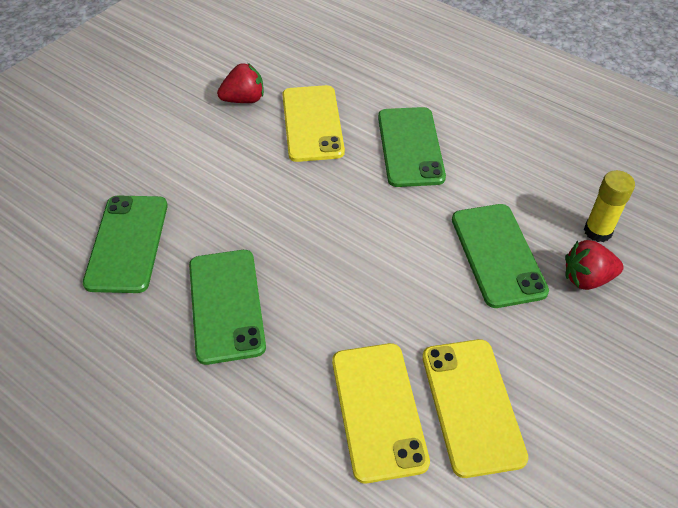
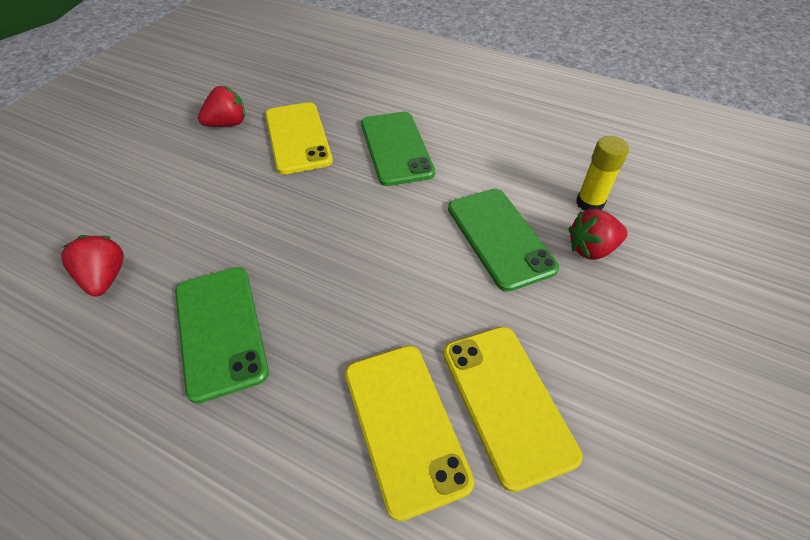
camera: 10 degrees left, 0 degrees up
green phone [83,196,168,293] -> red strawberry [61,235,124,297]

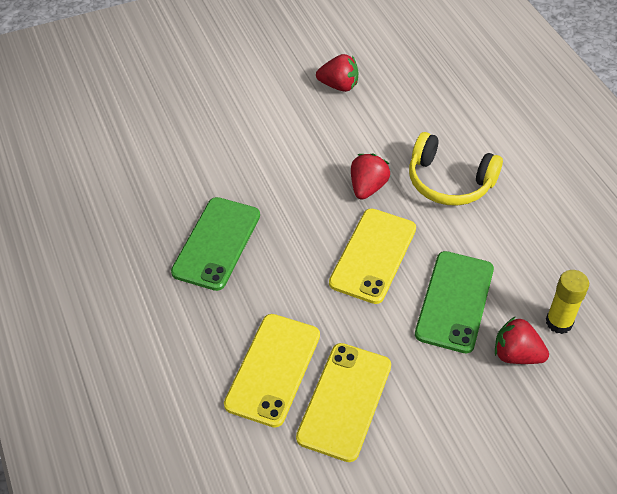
camera: 40 degrees right, 0 degrees up
red strawberry [61,235,124,297] -> red strawberry moved to [351,153,390,200]
yellow phone [265,102,333,174] -> yellow phone moved to [329,208,416,304]
green phone [361,112,435,186] -> yellow headphones [409,132,503,206]

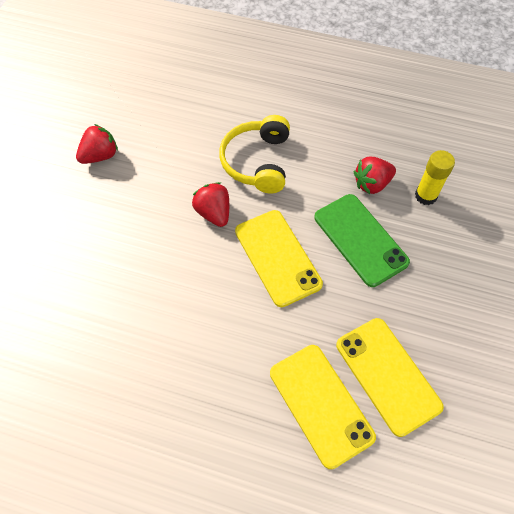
camera: 50 degrees left, 10 degrees up
green phone [171,197,260,291] -> none
yellow headphones [409,132,503,206] -> yellow headphones turned 120 degrees clockwise [219,115,290,193]
red strawberry [495,316,549,364] -> red strawberry moved to [354,157,396,194]

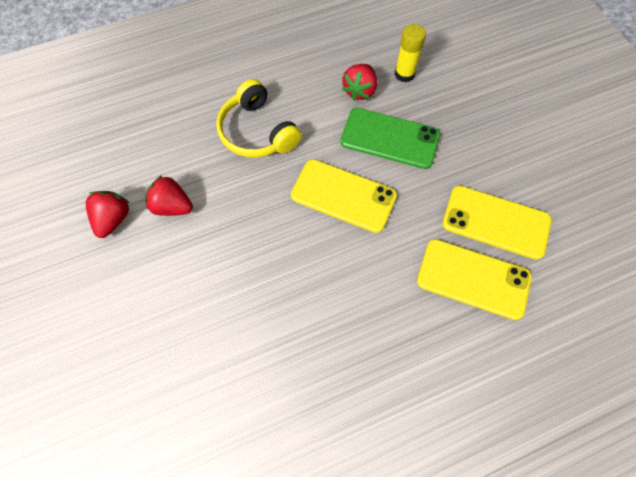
camera: 40 degrees left, 5 degrees up
red strawberry [192,182,229,227] -> red strawberry moved to [145,175,193,216]

